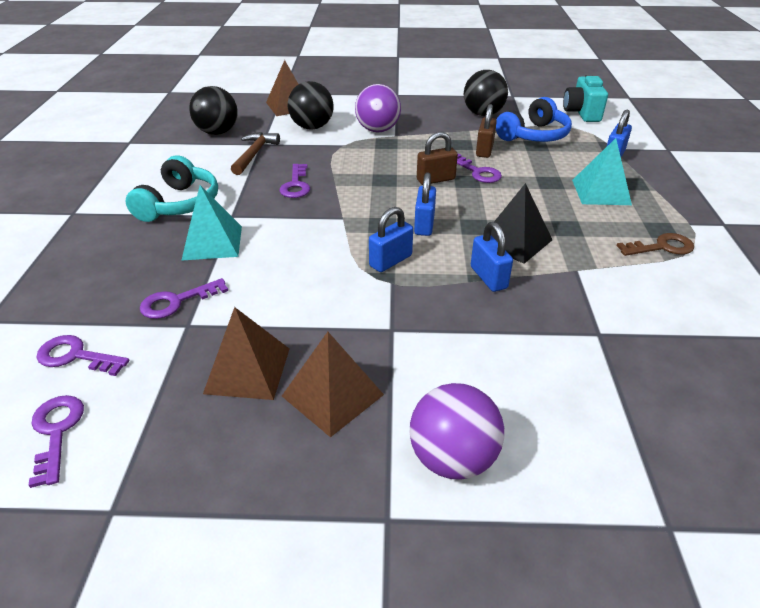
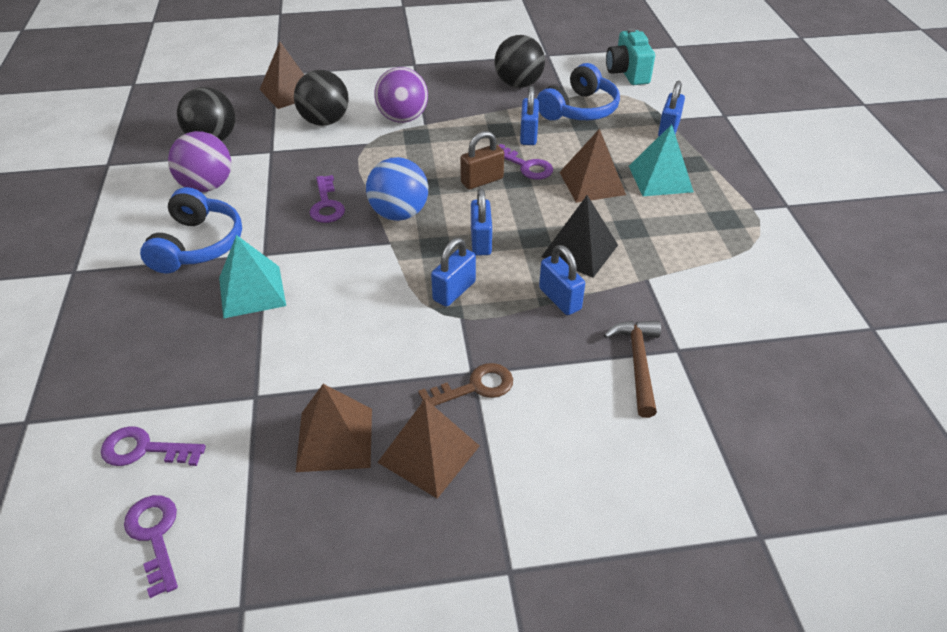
camera: 10 degrees left, 5 degrees up
turquoise headphones [125,156,218,222] -> blue headphones [140,187,242,273]
purple key [140,278,228,319] -> none
brown hammer [231,132,280,175] -> brown hammer moved to [604,321,661,418]
purple ball [410,383,504,480] -> purple ball moved to [168,131,231,192]
brown padlock [476,104,497,158] -> blue padlock [520,86,539,145]
brown key [617,233,694,256] -> brown key moved to [418,363,513,406]
none -> blue ball [366,157,428,221]
none -> brown pyramid [559,129,626,203]

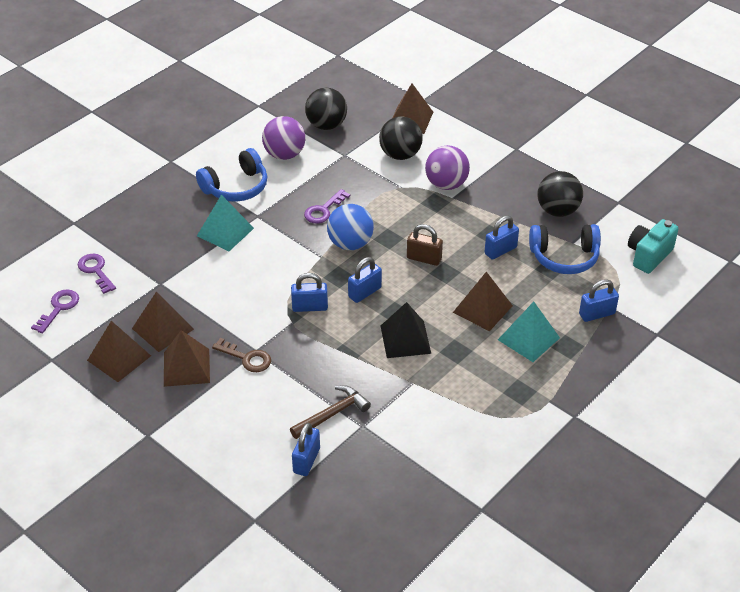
camera: 50 degrees right, 0 degrees up
purple key [498,144,553,180] -> none
blue padlock [539,245,585,315] -> blue padlock moved to [292,423,320,476]
none -> brown pyramid [87,321,151,382]

